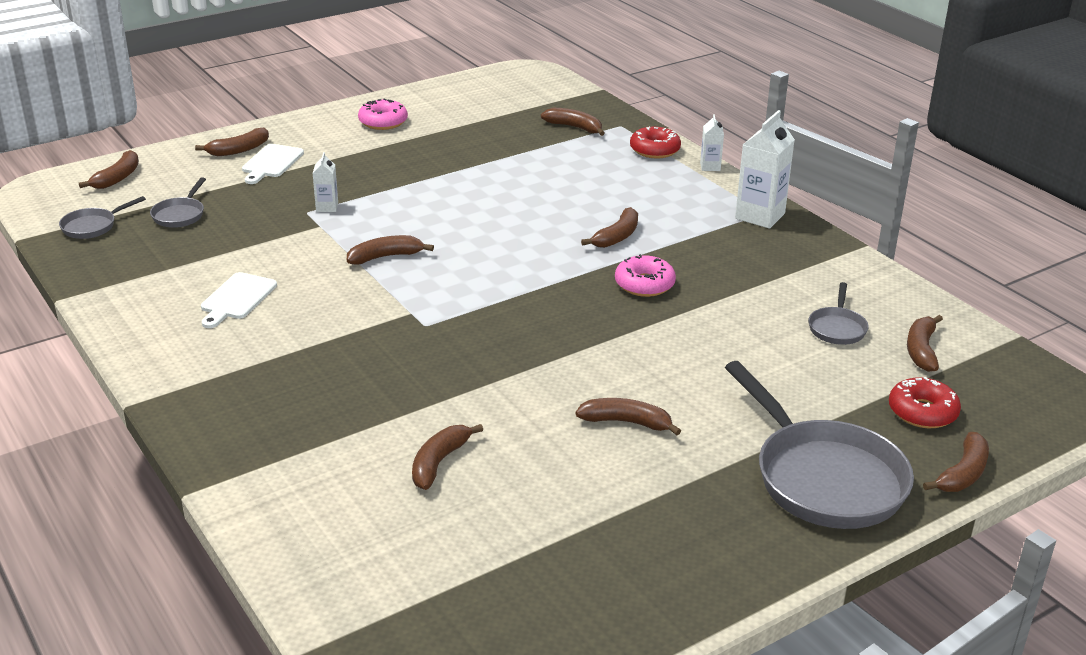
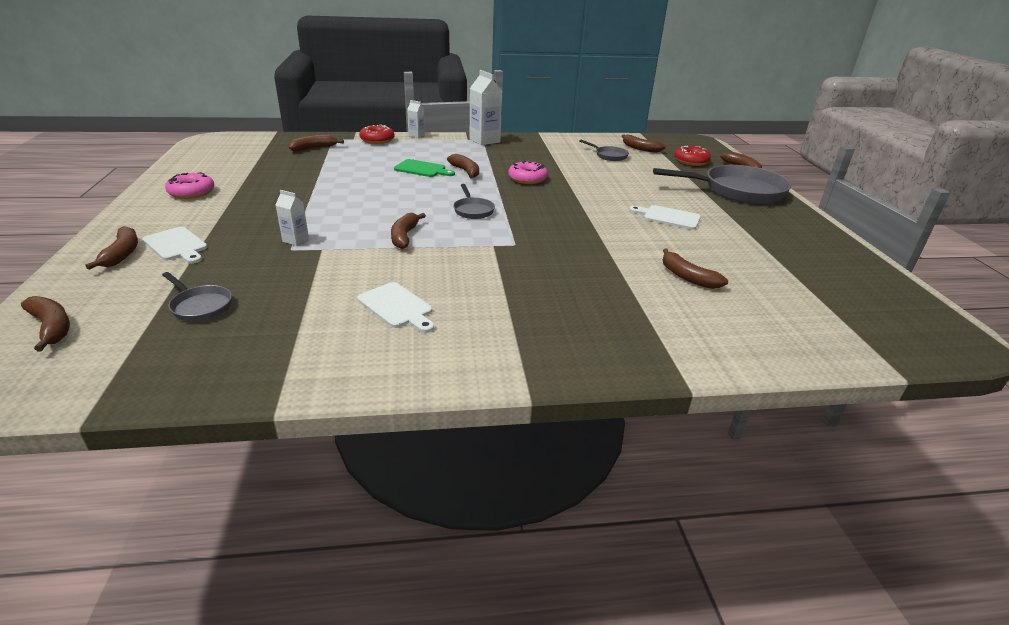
camera: 65 degrees left, 0 degrees up
grey pan [59,196,146,239] -> grey pan moved to [453,184,495,219]
brown banana [576,398,681,435] -> white cutting board [629,205,701,230]
none -> green cutting board [394,159,455,177]

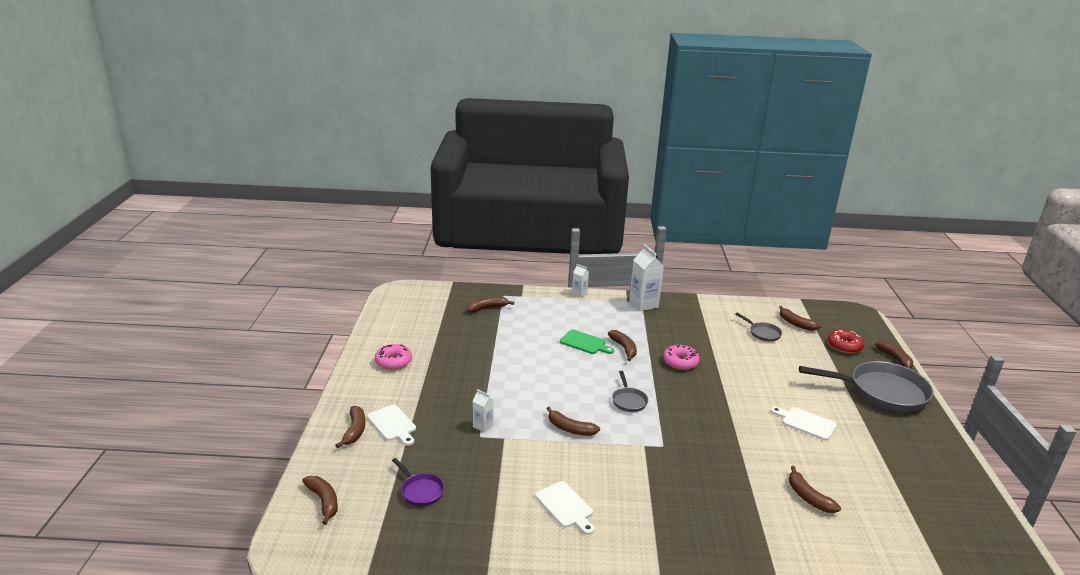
camera: 10 degrees right, 5 degrees down
grey pan [162,272,232,321] -> purple pan [392,458,444,506]
red donut [359,124,394,144] -> none
brown banana [391,213,426,249] -> brown banana turned 75 degrees counterclockwise [546,407,600,436]

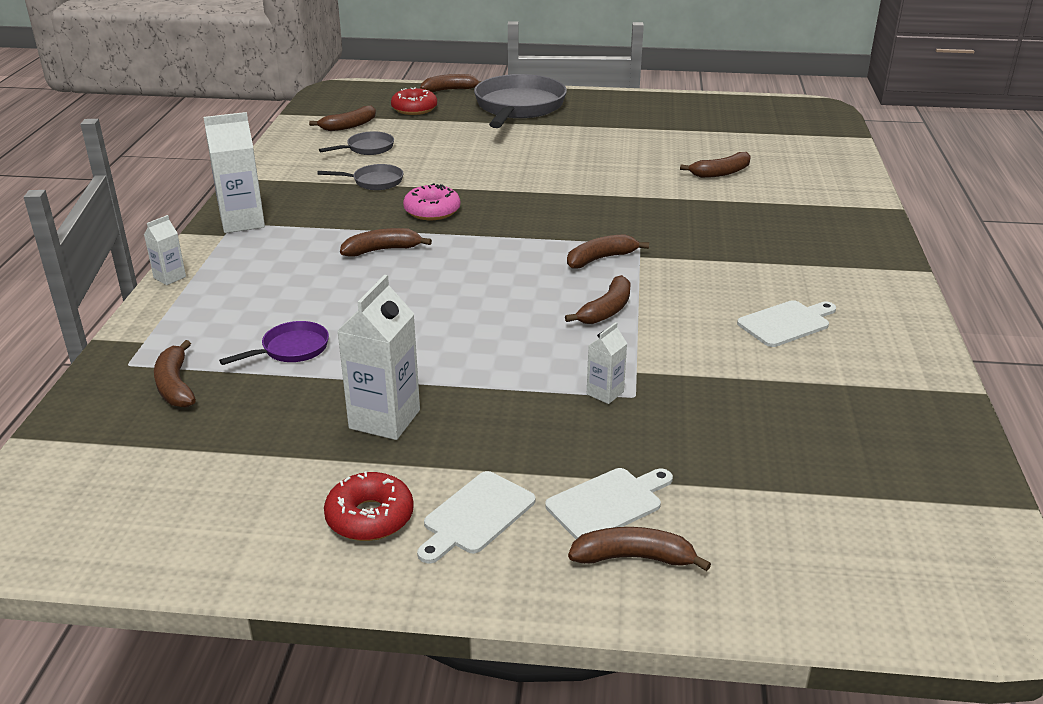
camera: 85 degrees left, 5 degrees up
brown banana [302,476,338,525] -> brown banana moved to [567,234,649,269]
pink donut [375,344,412,370] -> red donut [324,471,414,541]
purple pan [392,458,444,506] -> purple pan moved to [219,321,329,365]
green cutting board [560,329,614,354] -> none
grey pan [612,371,648,412] -> grey pan moved to [317,164,403,190]
white cutting board [771,407,837,440] -> white cutting board moved to [417,471,535,564]
none -> white carton [338,275,420,440]

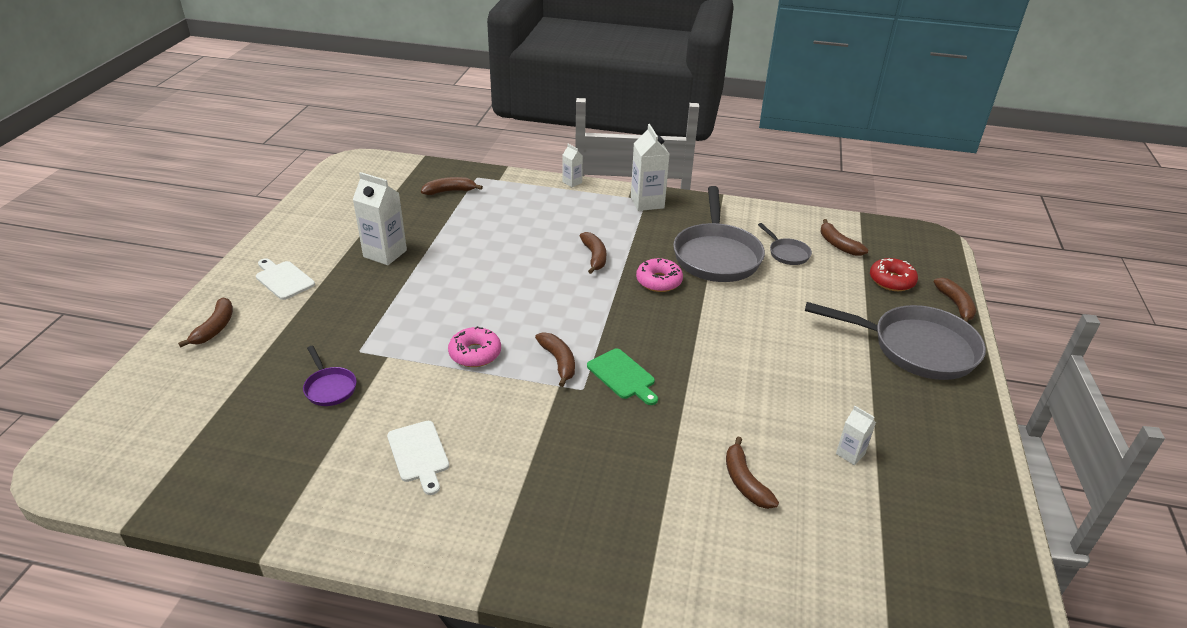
camera: 95 degrees right, 5 degrees up
purple pan [219,321,329,365] -> purple pan moved to [303,346,357,406]
grey pan [317,164,403,190] -> grey pan [673,186,765,282], size x2.17
red donut [324,471,414,541] -> none
white cutting board [545,468,673,539] -> none
brown banana [565,275,631,324] -> pink donut [448,326,501,367]
white carton [587,322,627,404] -> white carton moved to [836,406,876,465]
none -> green cutting board [587,348,658,405]

